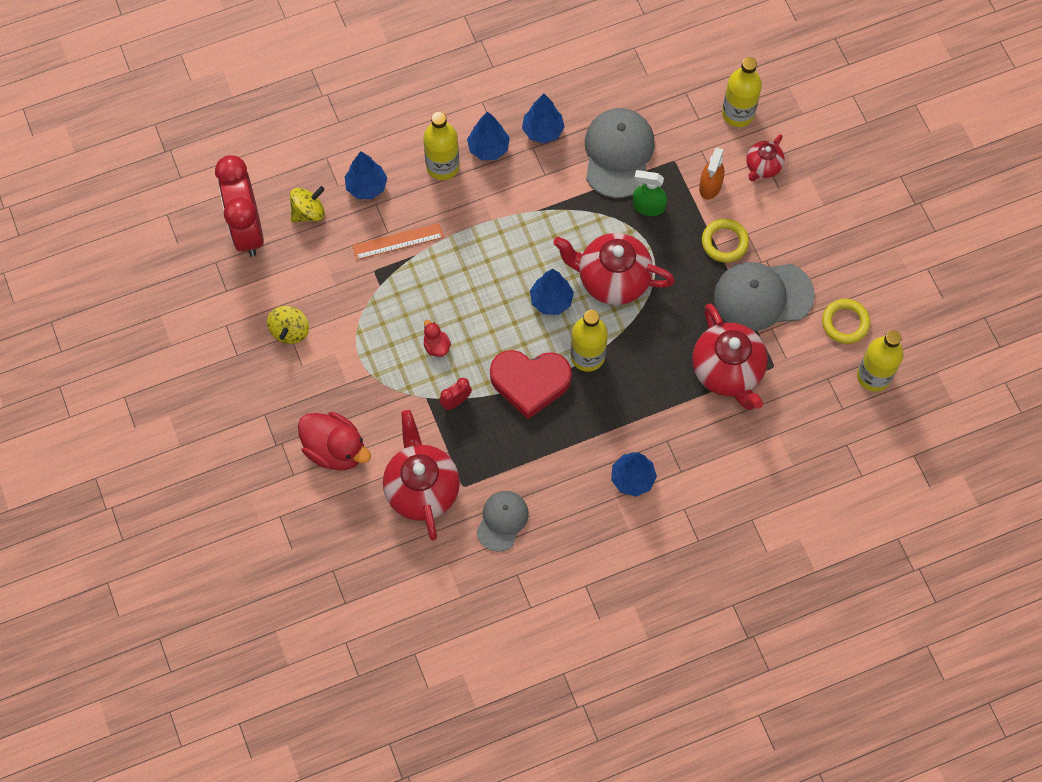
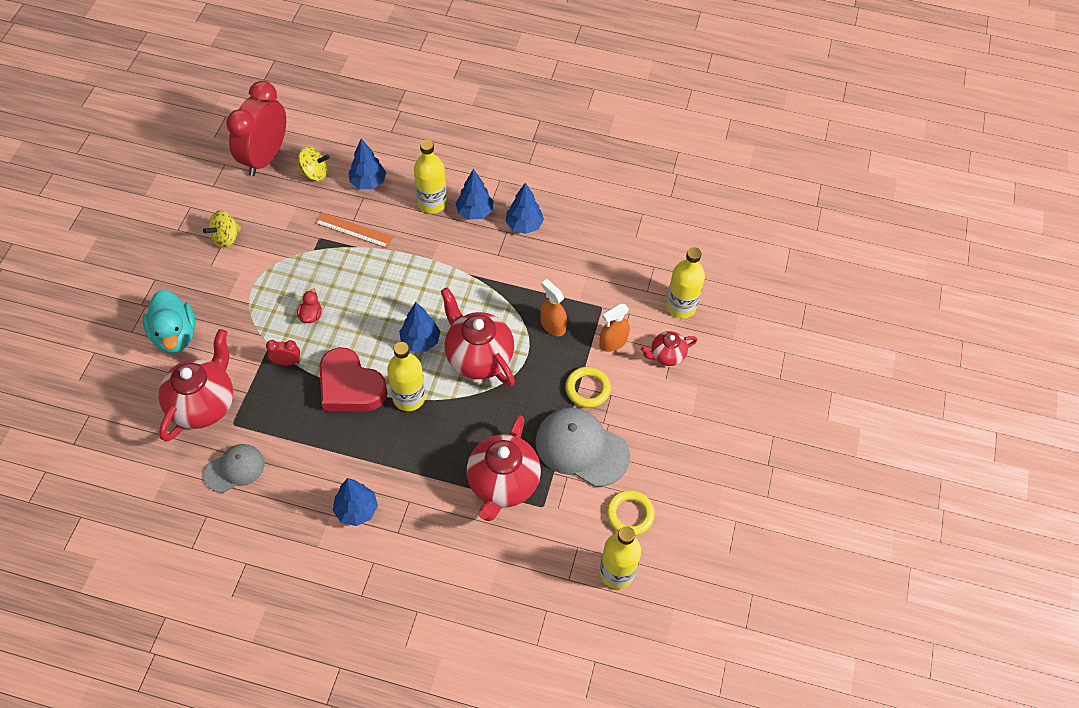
camera: 35 degrees right, 10 degrees down
red duck [298,412,371,470] -> turquoise duck [143,290,196,353]
grey cap [585,108,655,198] -> none
green spray bottle [633,170,667,216] -> orange spray bottle [540,279,567,336]

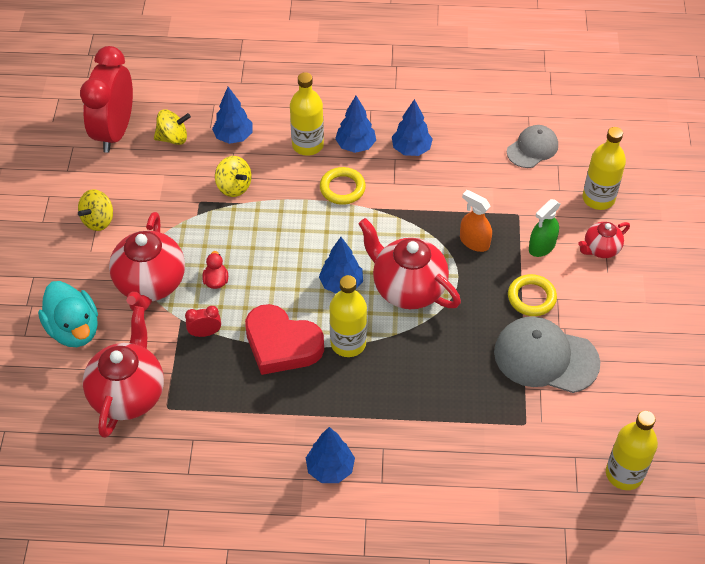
camera: 10 degrees left, 5 degrees down
grey cap [204,444,265,493] -> grey cap moved to [507,125,558,168]
orange ruler [315,212,393,248] -> yellow spinning top [215,156,252,197]
red teapot [467,415,541,521] -> red teapot moved to [109,212,185,311]
orange spray bottle [599,304,630,352] -> green spray bottle [529,199,560,257]
yellow ring [606,490,655,536] -> yellow ring moved to [320,167,366,205]

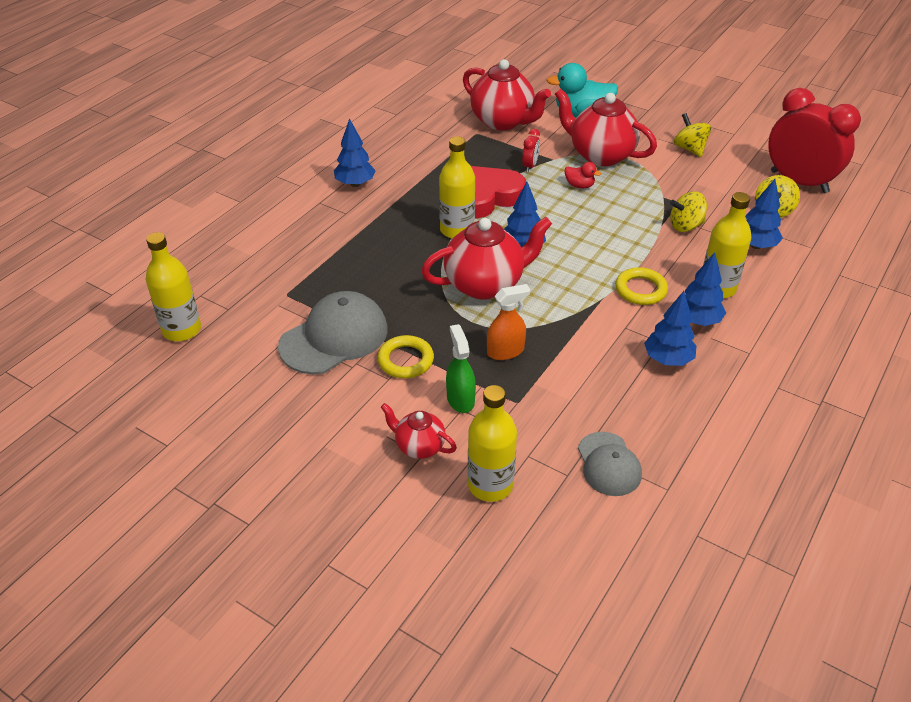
camera: 120 degrees right, 10 degrees down
red teapot [578,222,630,258] -> red teapot turned 60 degrees counterclockwise [381,403,457,459]

